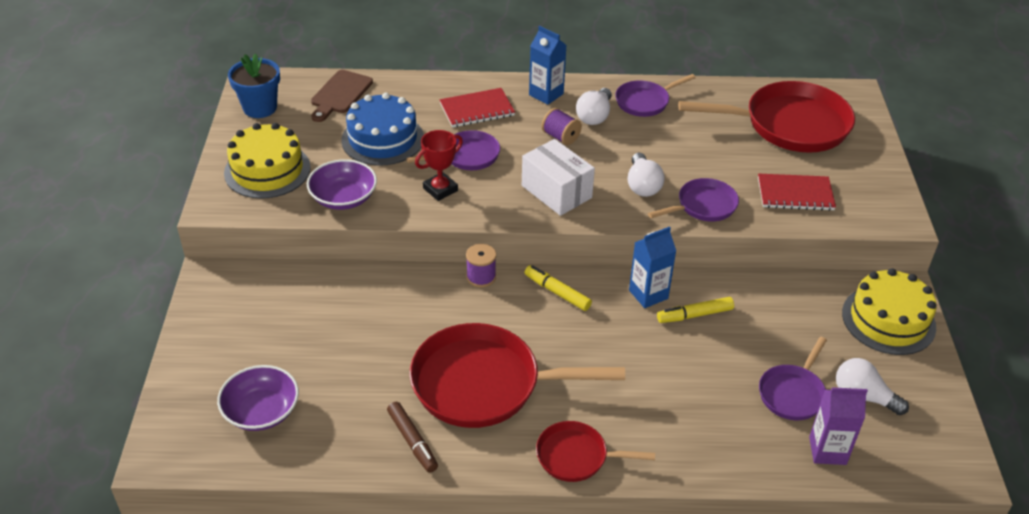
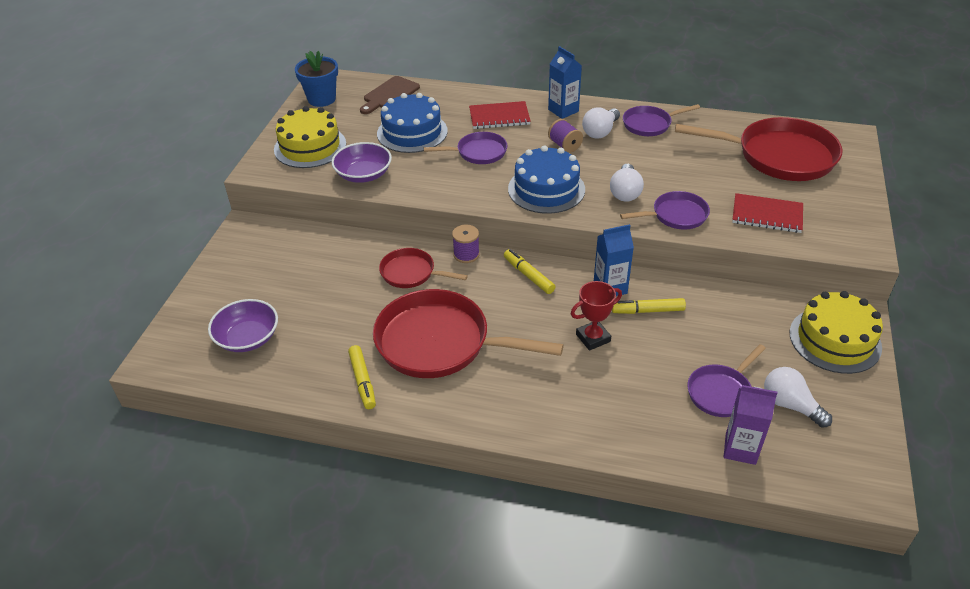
camera: 15 degrees right, 0 degrees up
brown marker [387,402,438,473] -> yellow marker [348,345,376,409]
red trophy [415,130,463,201] -> red trophy moved to [571,281,622,351]
white box [522,139,595,216] -> blue cake [508,145,585,214]
red pan [536,421,655,482] -> red pan moved to [379,248,468,288]

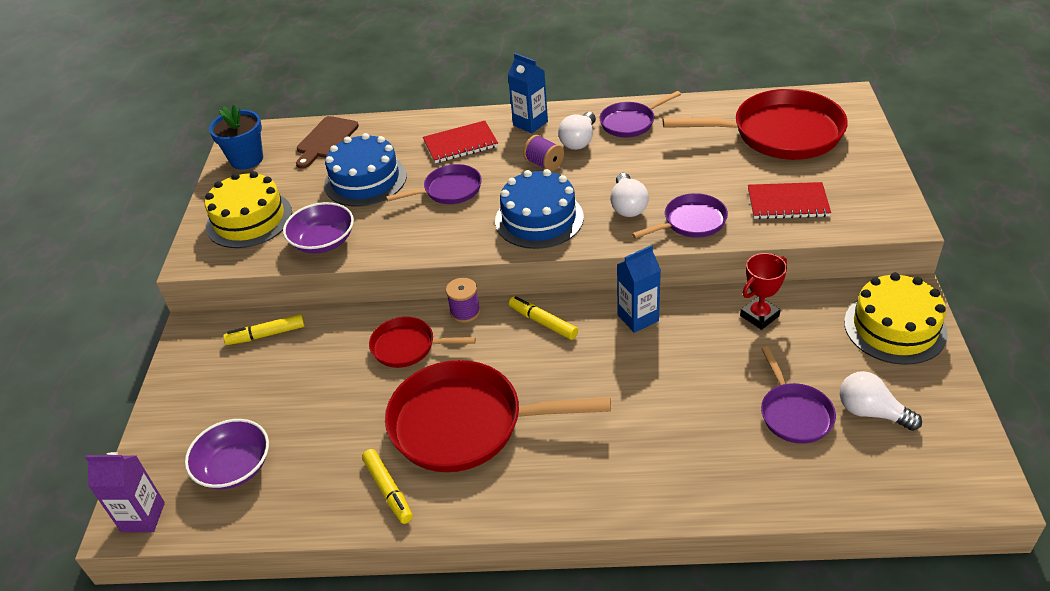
camera: 10 degrees left, 0 degrees up
red trophy [571,281,622,351] -> red trophy moved to [740,253,787,330]
yellow marker [612,298,686,314] -> yellow marker moved to [223,314,305,345]
purple pan [687,344,766,417] -> purple pan turned 45 degrees counterclockwise [761,346,836,444]
purple carton [724,385,777,465] -> purple carton moved to [85,452,165,532]

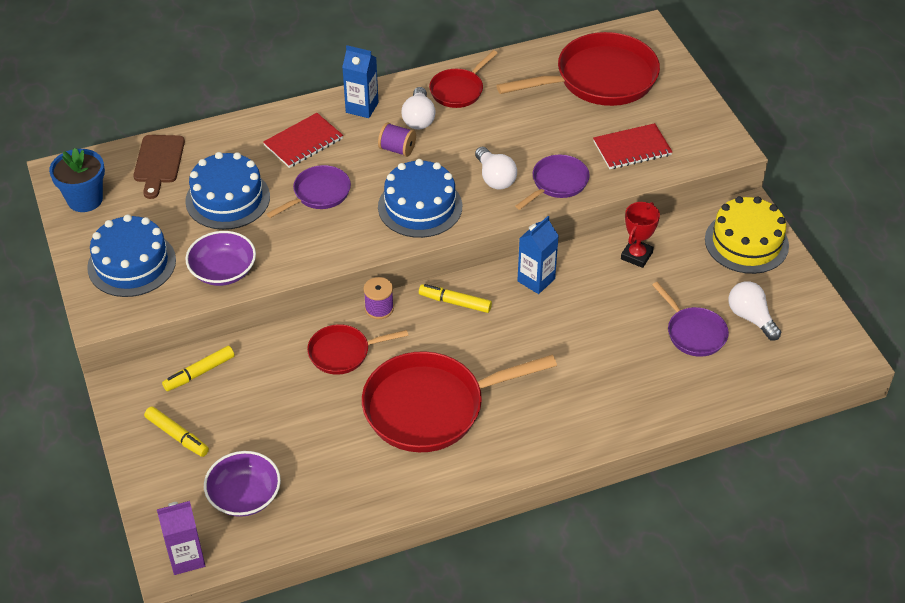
camera: 25 degrees left, 5 degrees up
yellow cake [205,171,292,248] -> blue cake [87,214,176,297]
yellow marker [362,449,413,524] -> yellow marker moved to [144,406,209,457]
purple pan [599,91,681,137] -> red pan [429,50,498,108]
white light bulb [840,371,922,431] -> white light bulb turned 45 degrees clockwise [729,281,781,340]

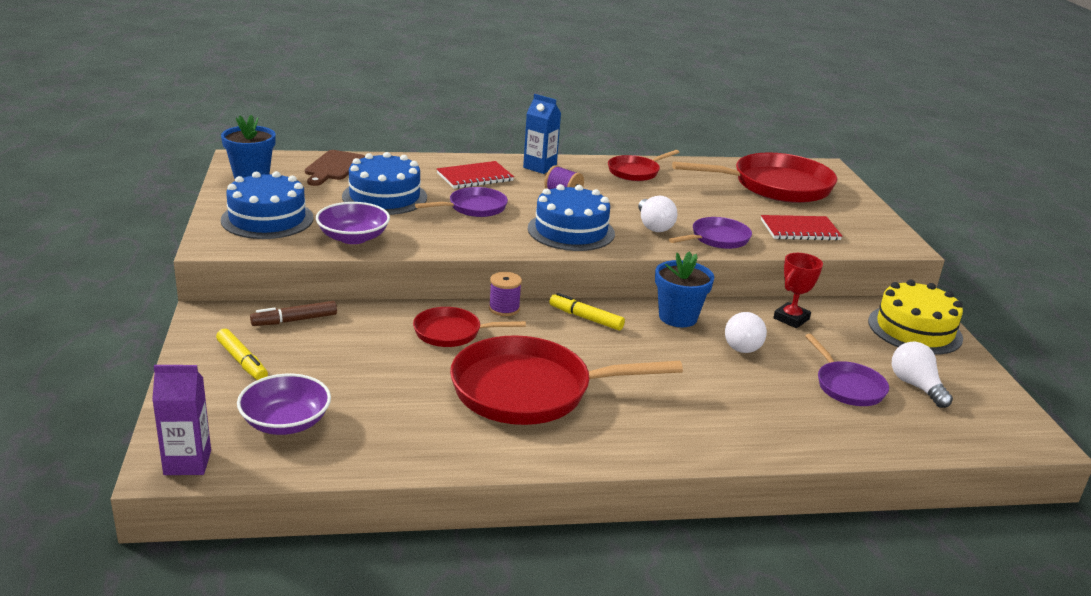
camera: 10 degrees right, 20 degrees down
yellow marker [162,346,235,391] -> brown marker [250,301,337,326]
white light bulb [401,87,436,129] -> white light bulb moved to [725,312,767,353]
blue carton [517,216,559,294] -> blue flower pot [655,251,714,327]

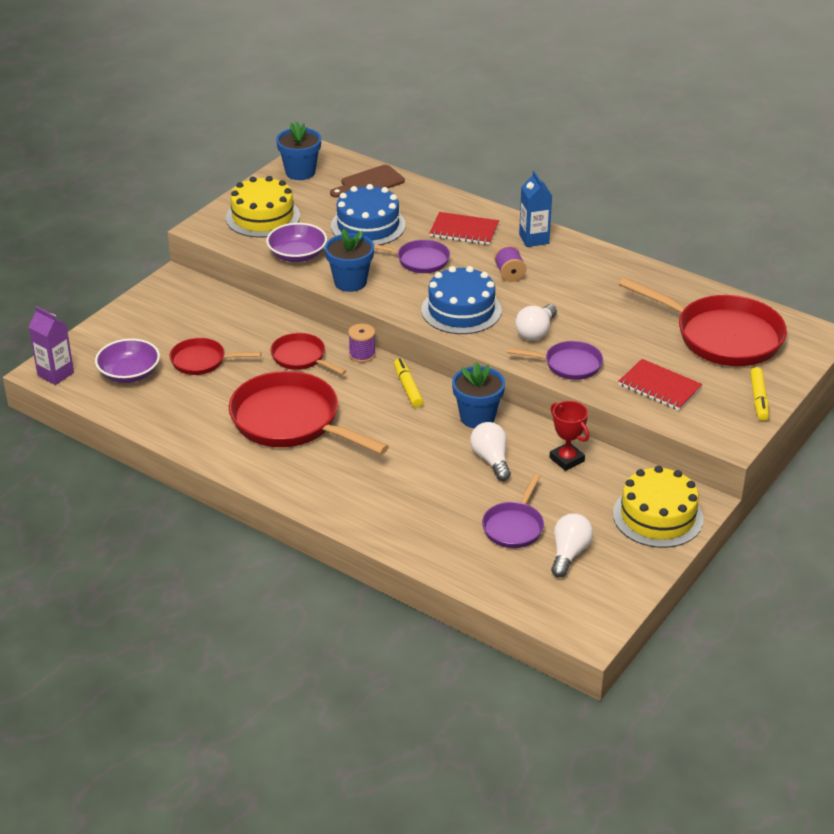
camera: 45 degrees right, 10 degrees up
yellow marker [216,329,268,380] -> yellow marker moved to [750,367,769,421]
blue cake [221,171,314,239] -> yellow cake [226,176,300,238]
brown marker [250,301,337,326] -> none
red pan [608,150,680,181] -> red pan moved to [169,338,261,375]
white light bulb [725,312,767,353] -> white light bulb turned 105 degrees clockwise [470,422,511,481]
red trophy [773,253,823,328] -> red trophy turned 60 degrees clockwise [549,401,589,471]
none -> blue flower pot [325,229,374,292]

